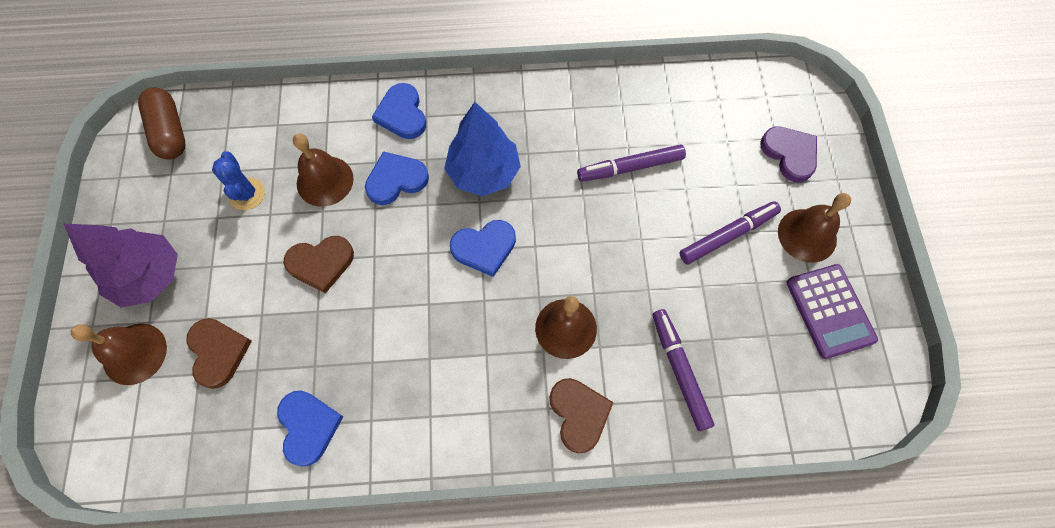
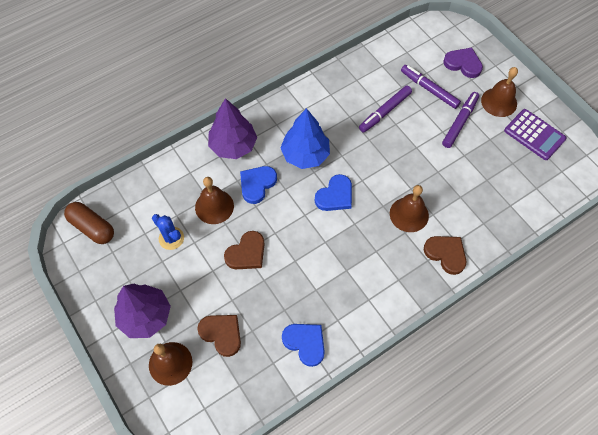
camera: 30 degrees left, 5 degrees down
blue heart [372,83,426,139] -> purple tree [208,98,257,159]
purple marker [653,309,714,431] -> purple marker moved to [401,65,461,109]

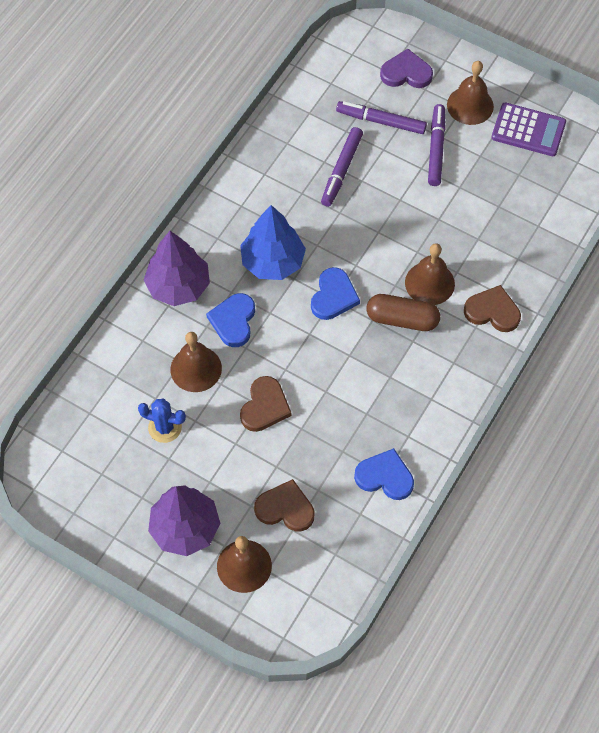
camera: 25 degrees left, 0 degrees up
brown capsule [64,202,114,244] -> brown capsule moved to [367,294,440,331]

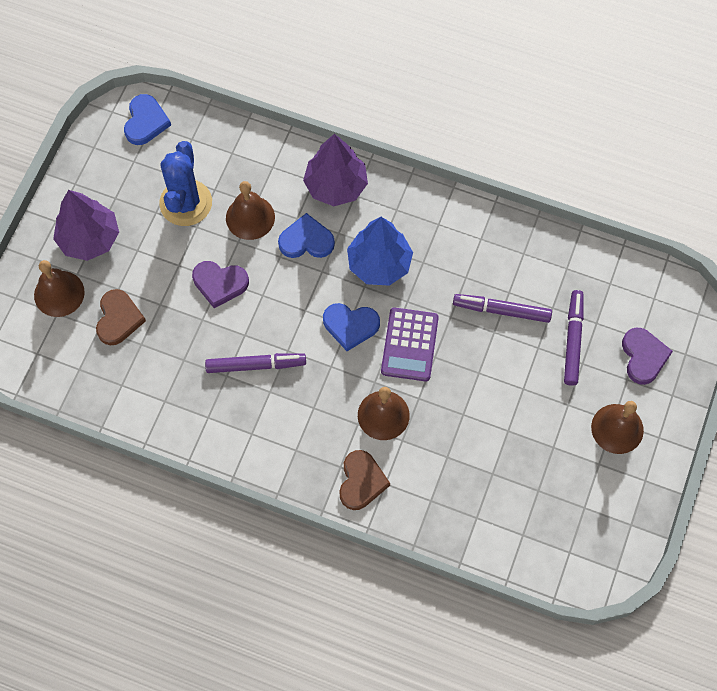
camera: 80 degrees right, 5 degrees up
blue cactus [138,398,186,443] -> blue cactus [159,141,212,226], size x1.68
brown heart [240,376,291,432] -> purple heart [192,261,249,308]
blue heart [354,448,414,500] -> blue heart moved to [124,94,171,145]
brown capsule [367,294,440,331] -> none
purple marker [428,104,445,186] -> purple marker moved to [205,353,306,373]
purple calculator [491,103,566,156] -> purple calculator moved to [381,308,439,382]

